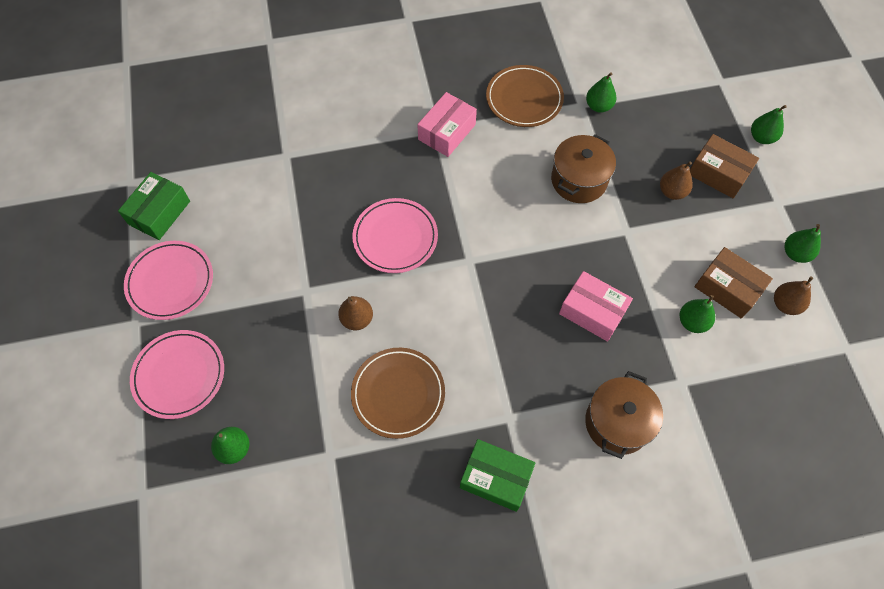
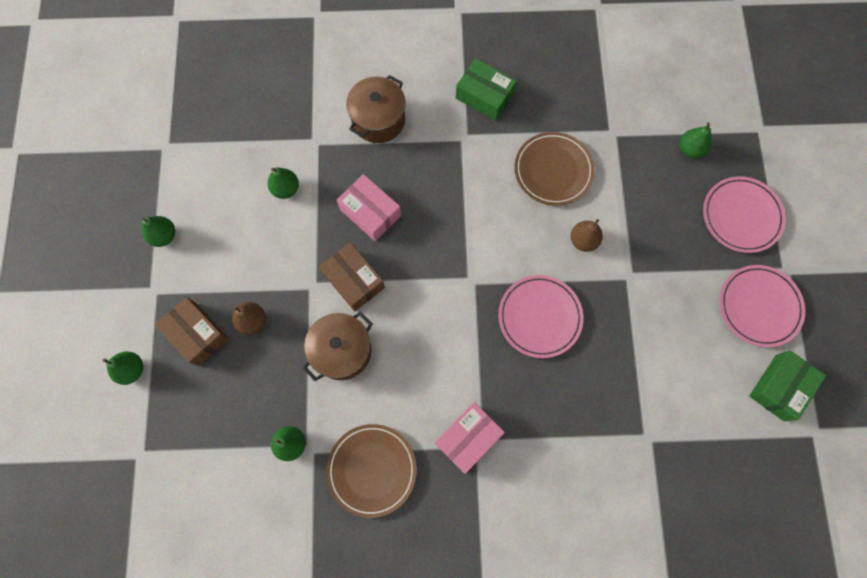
camera: 170 degrees left, 10 degrees up
brown box [695,247,773,318] -> brown box moved to [319,243,385,311]
brown pear [774,276,813,315] -> none

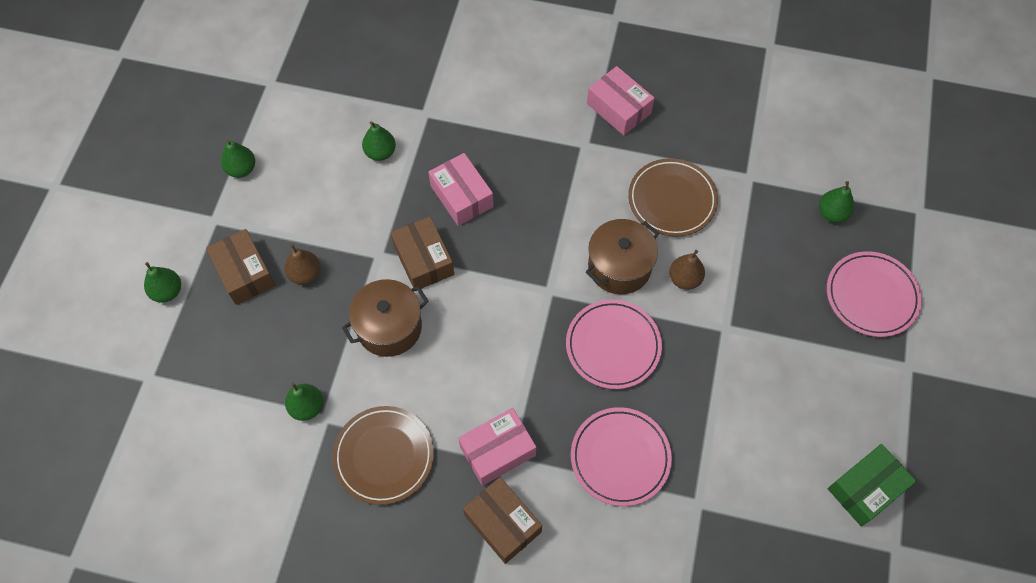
camera: 15 degrees right, 10 degrees down
brown pot [346,75,406,143] -> brown pot moved to [586,219,659,294]
green box [456,58,517,121] -> pink box [587,66,655,135]
pink plate [719,265,805,347] -> pink plate moved to [571,407,672,506]
none -> brown box [463,477,542,564]

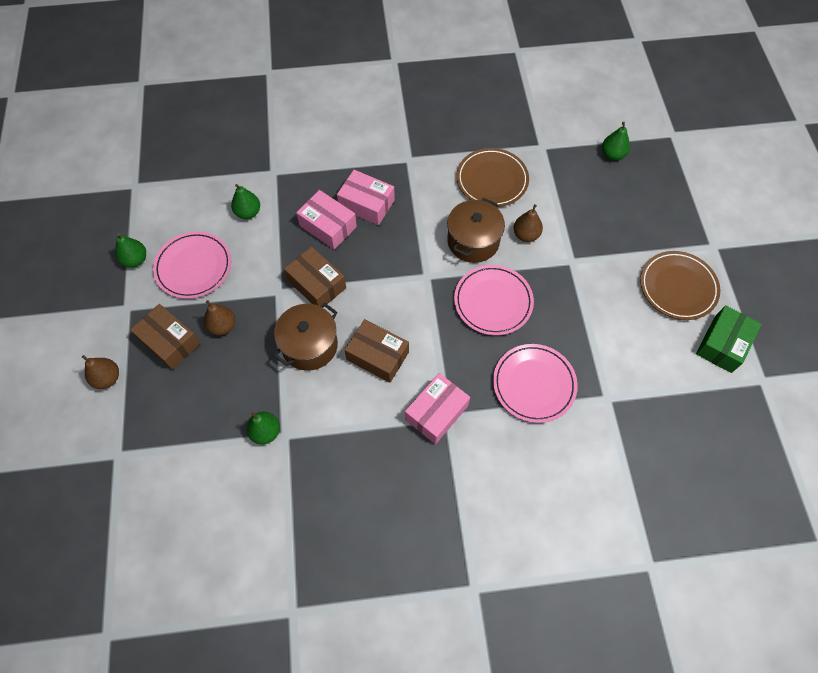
camera: 20 degrees left, 0 degrees up
green pear [144,262,181,303] -> brown pear [82,355,119,389]
brown plate [333,406,434,505] -> brown plate moved to [640,251,720,320]
brown box [463,477,542,564] -> brown box moved to [345,319,409,383]
pink box [587,66,655,135] -> pink box moved to [337,170,395,225]
pink plate [827,251,922,337] -> pink plate moved to [153,231,231,299]

